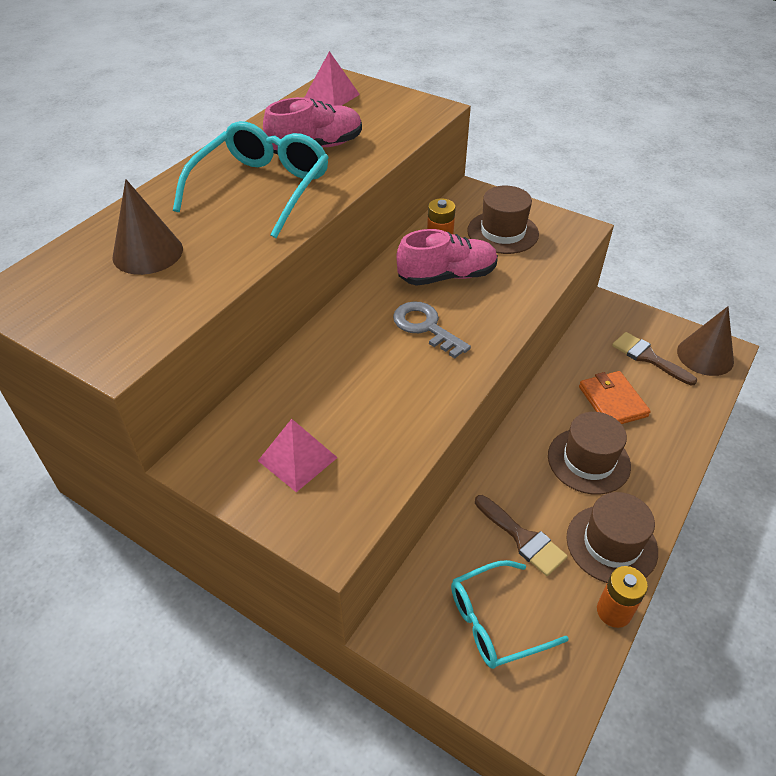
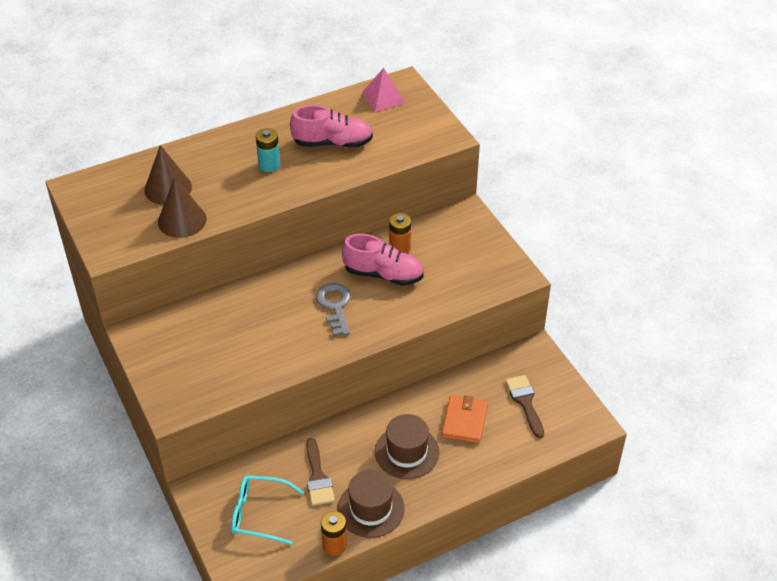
camera: 30 degrees right, 0 degrees up
turquoise glasses [173,121,329,238] -> turquoise battery [256,128,280,172]
pink pyramid [258,419,338,492] -> none
brown hat [467,186,539,254] -> none
brown cone [677,306,734,376] -> brown cone moved to [158,177,207,238]

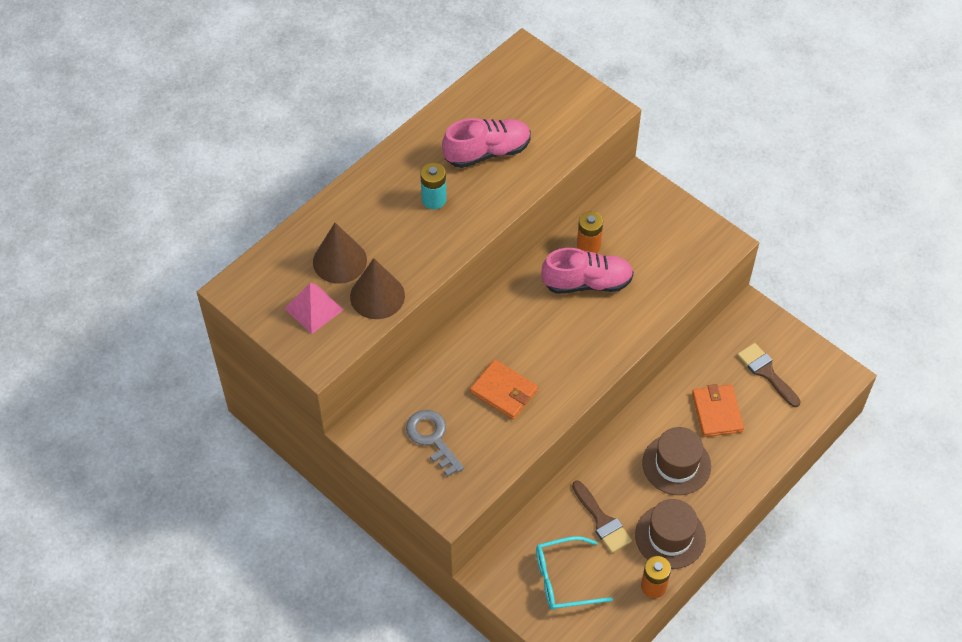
camera: 20 degrees left, 10 degrees up
grey key [316,283,351,336] -> grey key moved to [406,410,464,477]
pink pyramid [362,68,405,112] -> pink pyramid moved to [284,283,344,334]
none -> orange wallet [470,360,538,420]

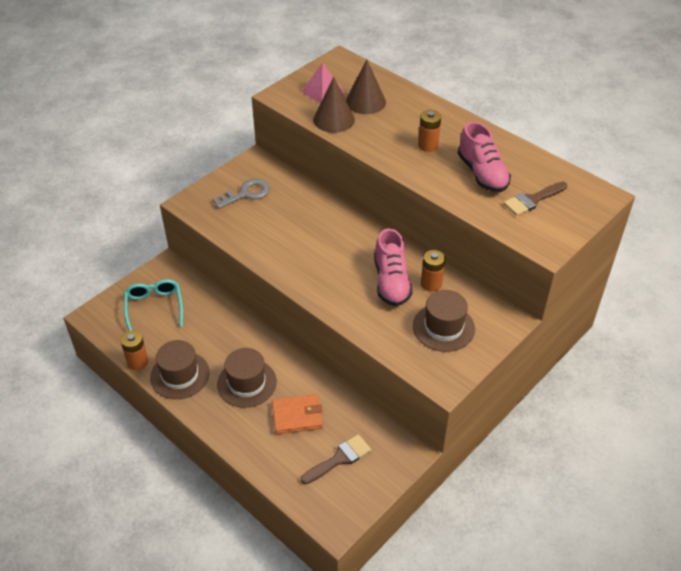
camera: 90 degrees right, 10 degrees down
turquoise battery [420,163,447,209] -> orange battery [418,110,441,152]
orange wallet [470,360,538,420] -> none
brown brush [572,481,632,553] -> brown brush moved to [504,182,567,216]
none -> brown hat [413,290,475,352]

